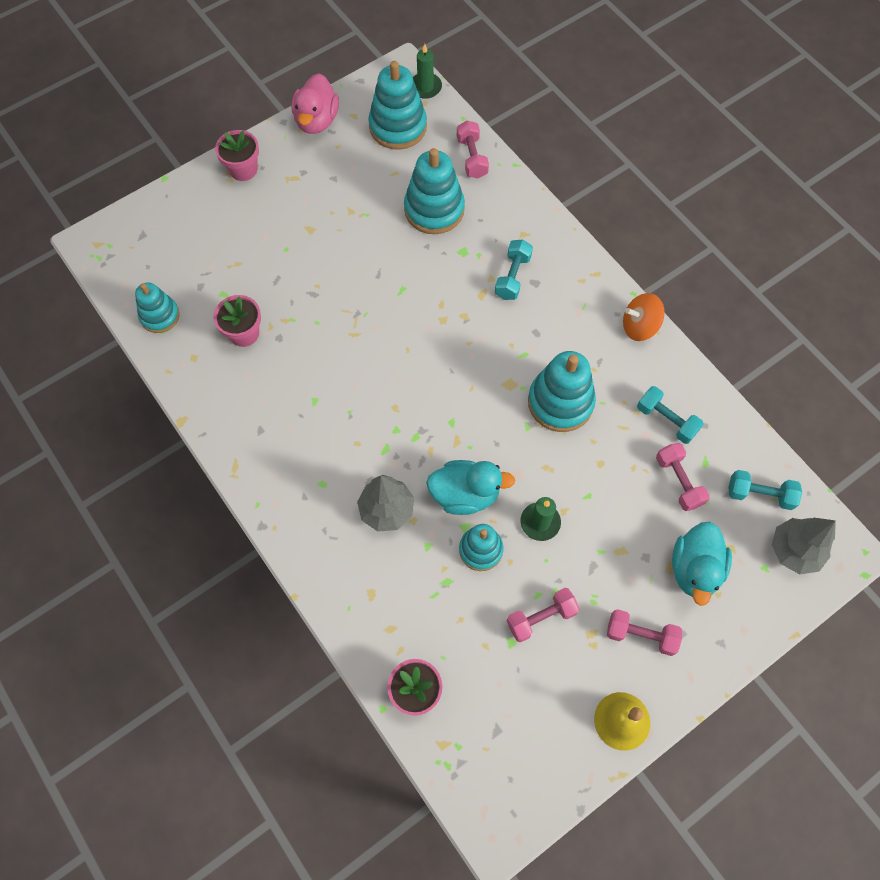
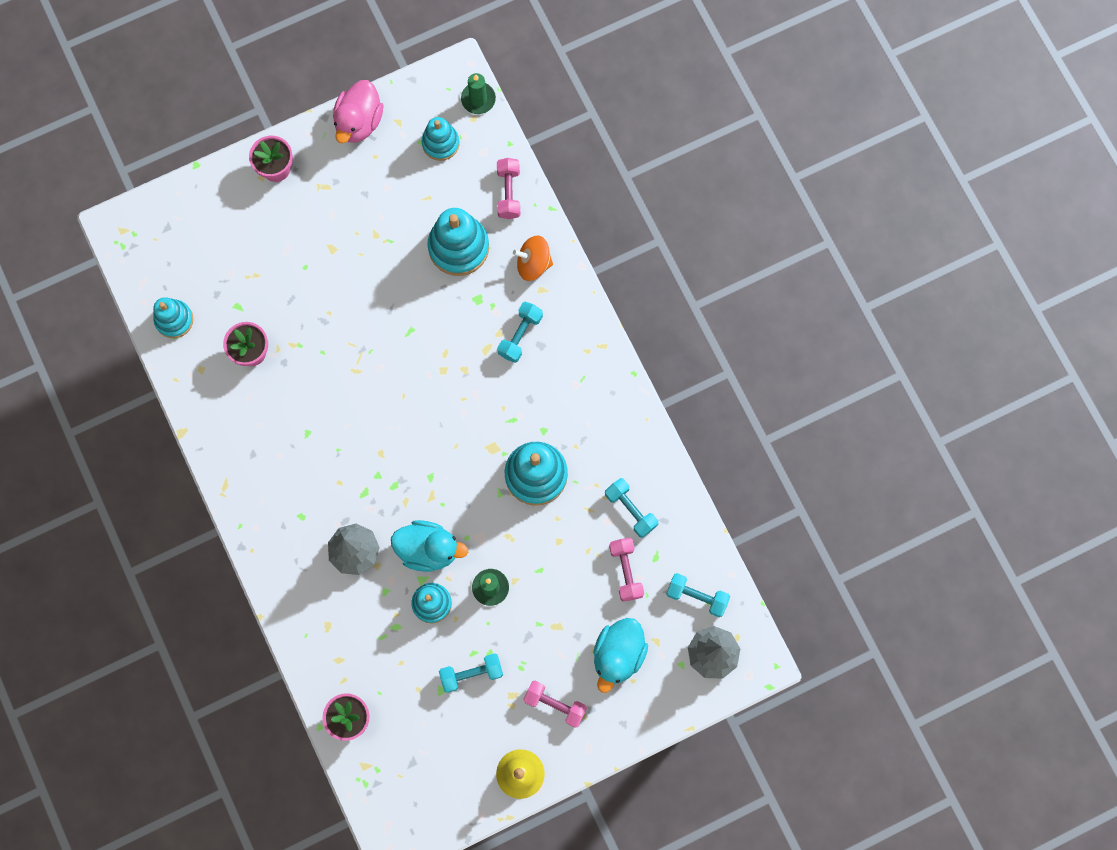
camera: 10 degrees right, 10 degrees up
turquoise stacking toy [368,61,427,150] -> turquoise stacking toy [422,117,459,161], size x0.62
pink dumbbell [507,588,579,642] -> turquoise dumbbell [439,653,503,693]
orange spinning top [623,293,665,341] -> orange spinning top moved to [513,235,553,281]

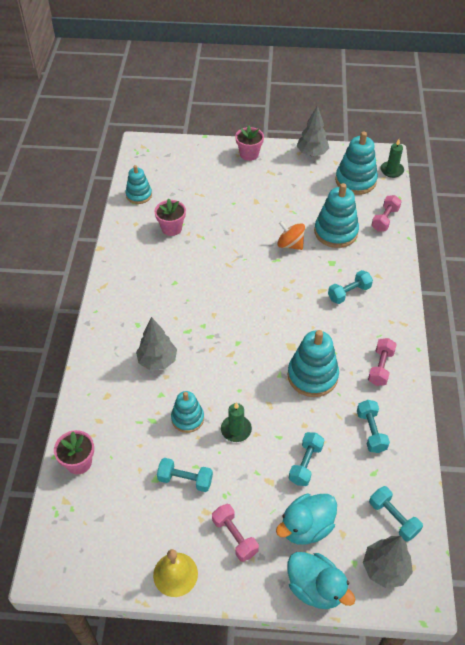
camera: 30 degrees right, 25 degrees down
pink duck [333,80,384,143] -> grey tree [297,106,329,156]
turquoise duck [391,520,468,572] -> turquoise duck moved to [288,552,356,609]
turquoise stacking toy [422,117,459,161] -> turquoise stacking toy [335,131,378,195], size x1.60
orange spinning top [513,235,553,281] -> orange spinning top moved to [277,221,305,250]
pink dumbbell [609,538,644,602] -> pink dumbbell moved to [368,338,397,386]
none -> turquoise dumbbell [289,432,324,486]

